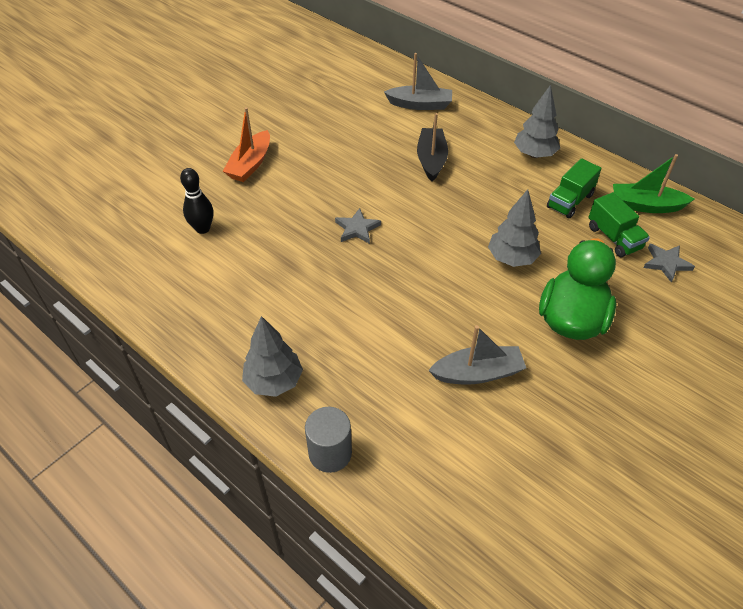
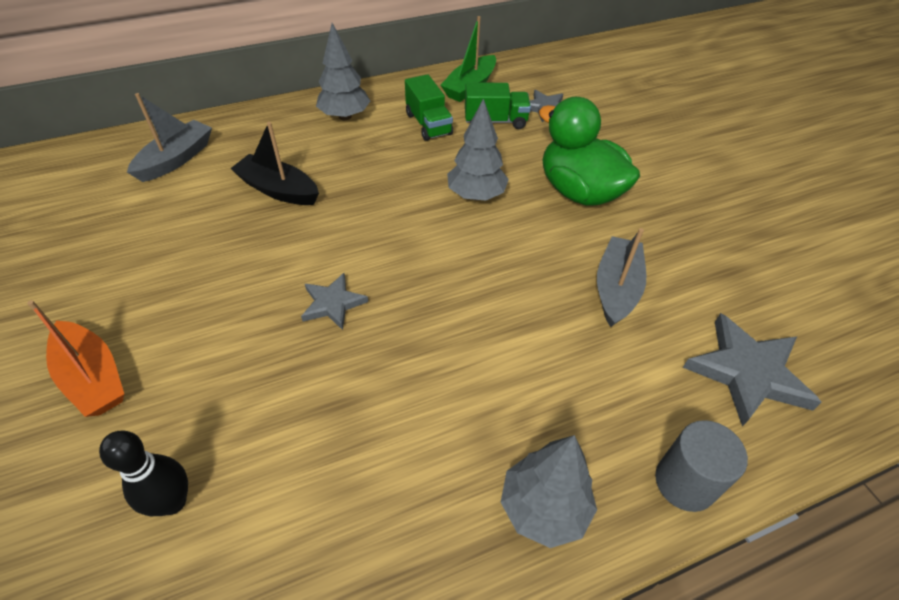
camera: 65 degrees left, 0 degrees up
none -> grey star [683,313,822,427]

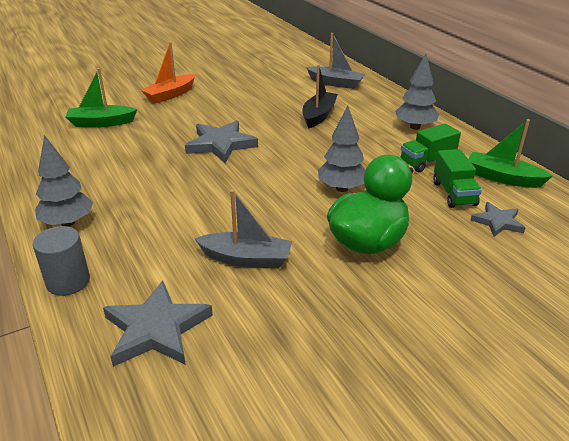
camera: 85 degrees right, 15 degrees down
black bowling pin [99,431,188,516] -> green boat [65,68,138,127]
grey star [301,273,368,330] -> grey star [185,120,258,163], size x1.70

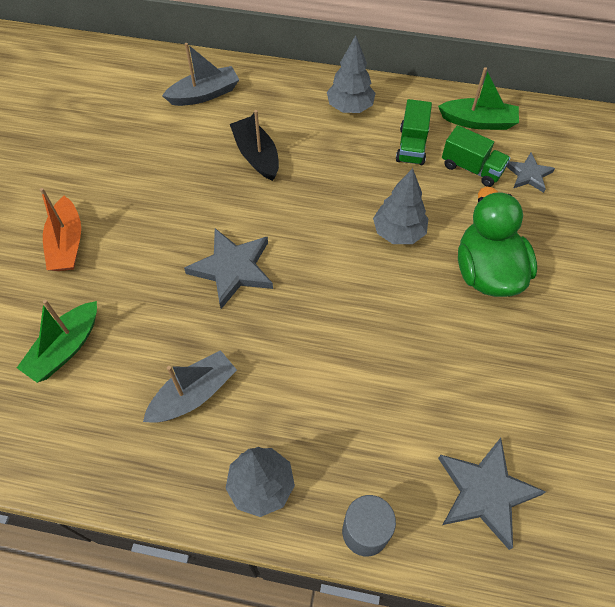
camera: 50 degrees left, 25 degrees up
grey boat [195,190,292,268] -> grey boat moved to [143,350,237,423]
green boat [468,119,553,188] -> green boat turned 150 degrees counterclockwise [438,67,519,130]

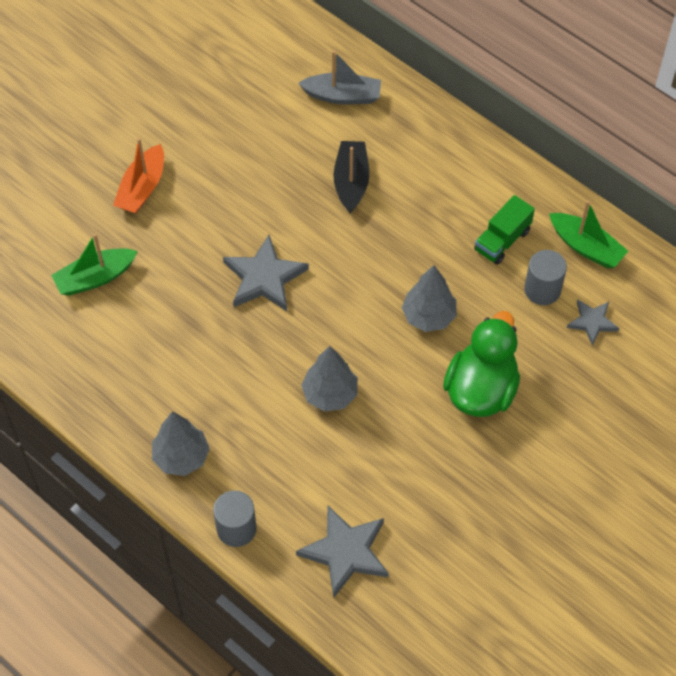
camera: 30 degrees right, 0 degrees up
grey boat [143,350,237,423] -> none
grey tree [327,35,376,113] -> grey tree moved to [301,346,358,412]
green truck [442,125,510,187] -> grey cylinder [524,250,567,305]

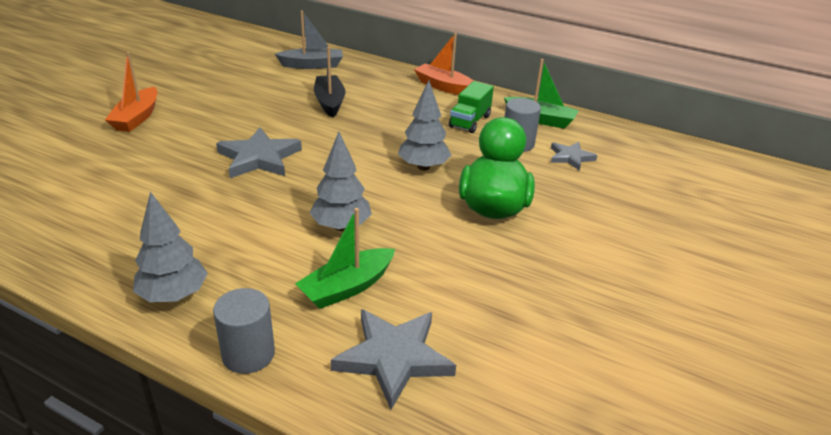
camera: 15 degrees left, 25 degrees down
green boat [52,234,138,296] -> green boat moved to [295,208,395,309]
none -> orange boat [414,33,474,95]

